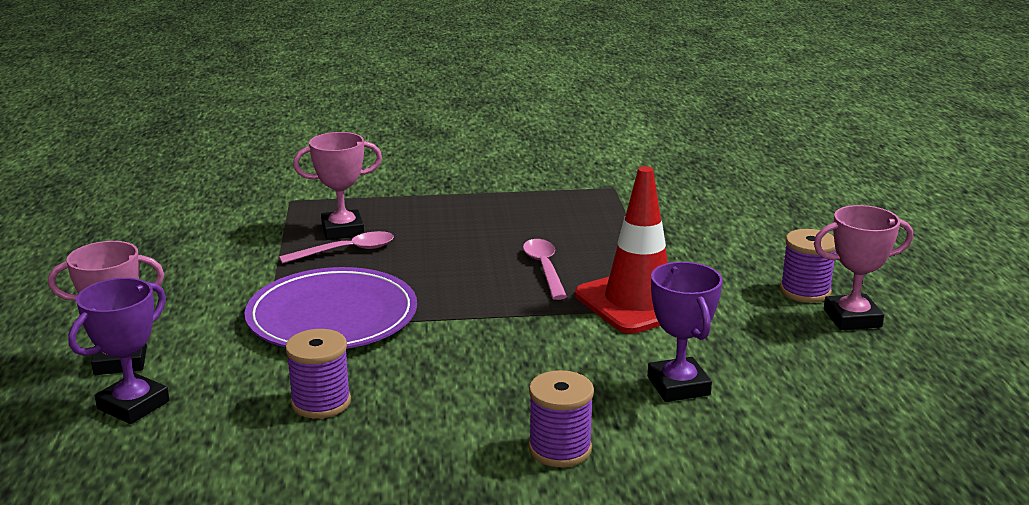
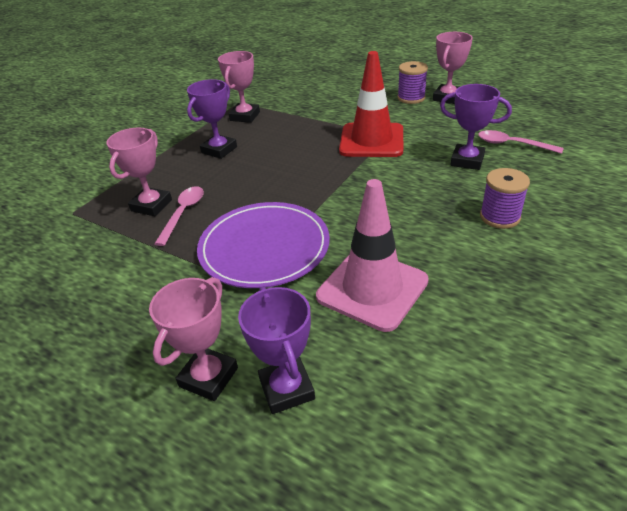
camera: 50 degrees left, 15 degrees up
purple spool [285,329,351,419] -> pink traffic cone [316,179,429,332]
pink spoon [523,239,567,300] -> pink spoon moved to [478,130,564,154]
none -> purple trophy [187,79,237,159]
none -> pink trophy [218,51,260,123]

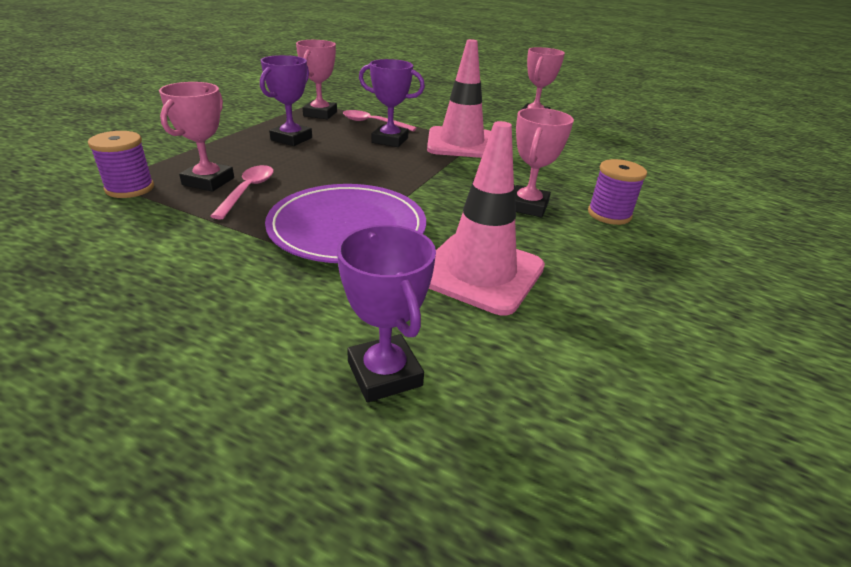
camera: 10 degrees left, 5 degrees down
pink trophy [149,277,238,401] -> pink trophy moved to [515,108,574,218]
red traffic cone [339,51,403,157] -> pink traffic cone [427,39,491,158]
purple spool [397,61,428,104] -> purple spool moved to [88,131,154,198]
purple trophy [440,84,512,170] -> purple trophy moved to [359,59,425,147]
pink spoon [478,130,564,154] -> pink spoon moved to [343,110,417,131]

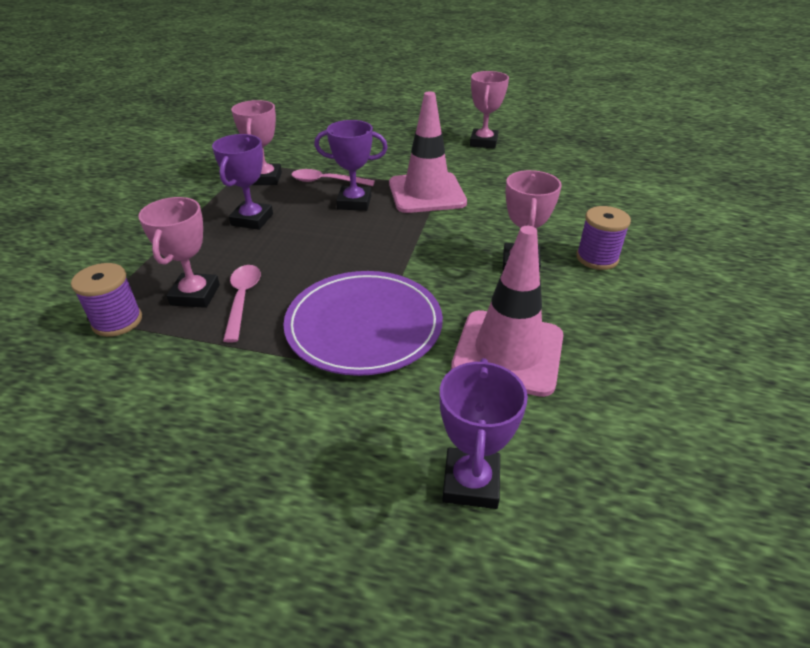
camera: 10 degrees left, 5 degrees up
purple trophy [337,225,436,403] -> purple trophy turned 45 degrees clockwise [440,358,528,509]

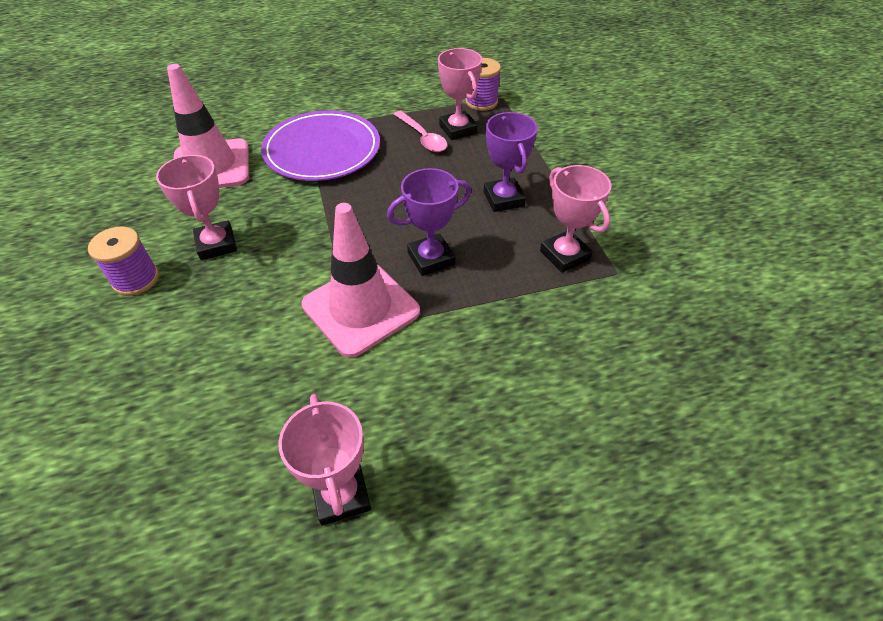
camera: 150 degrees right, 10 degrees up
pink spoon [291,169,375,186] -> none
purple trophy [440,358,528,509] -> none

